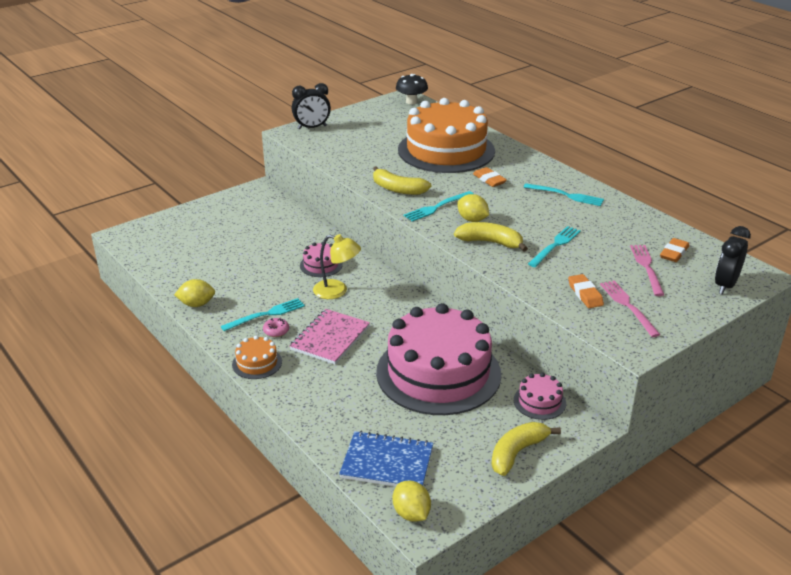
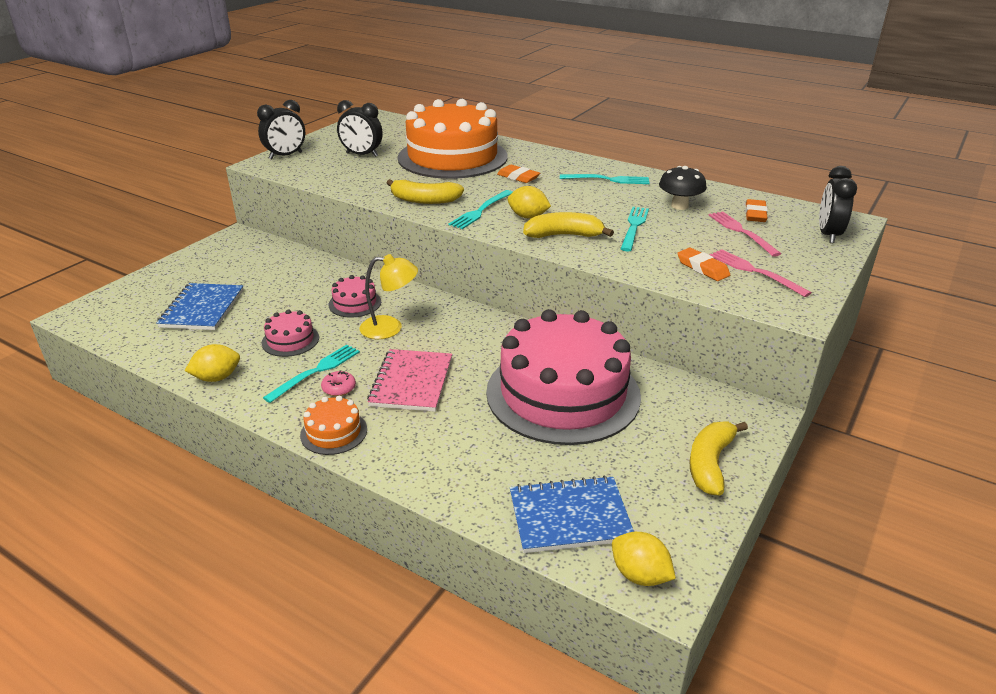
camera: 20 degrees left, 0 degrees up
black mushroom [396,74,428,104] -> black mushroom moved to [659,166,707,210]
pink cake [514,373,566,420] -> pink cake moved to [262,309,319,357]
none -> blue notebook [156,283,243,330]
none -> black clock [337,100,383,157]

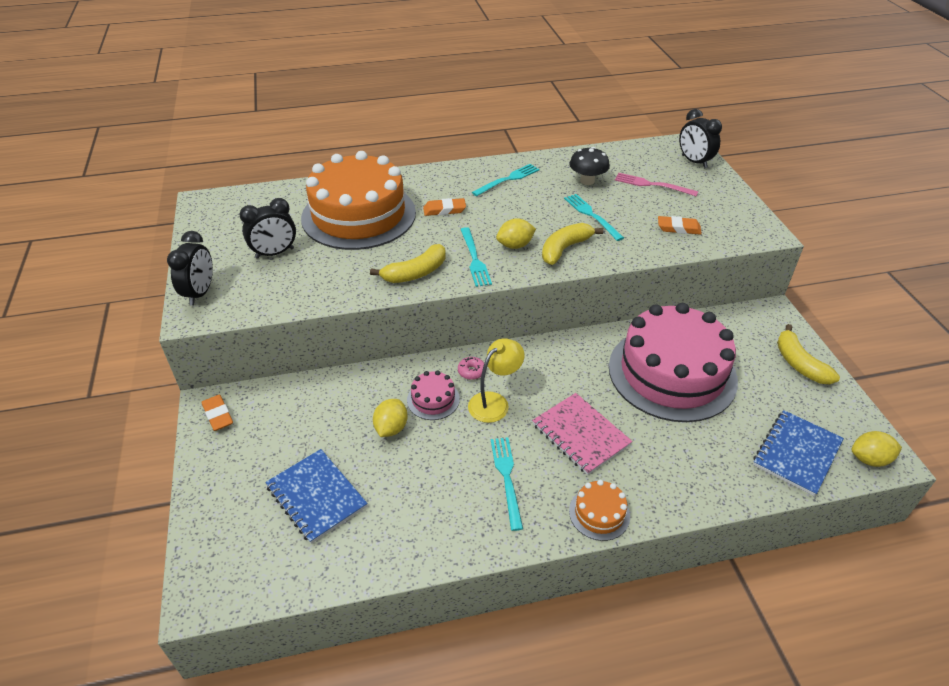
camera: 45 degrees left, 10 degrees up
yellow lemon [185,344,240,382] -> yellow lemon moved to [373,399,408,437]
pink cake [262,309,319,357] -> none
pink donut [321,370,356,396] -> pink donut moved to [458,357,484,380]
pink fork [710,249,812,297] -> none
orange eraser [745,199,768,222] -> orange eraser moved to [201,395,233,431]

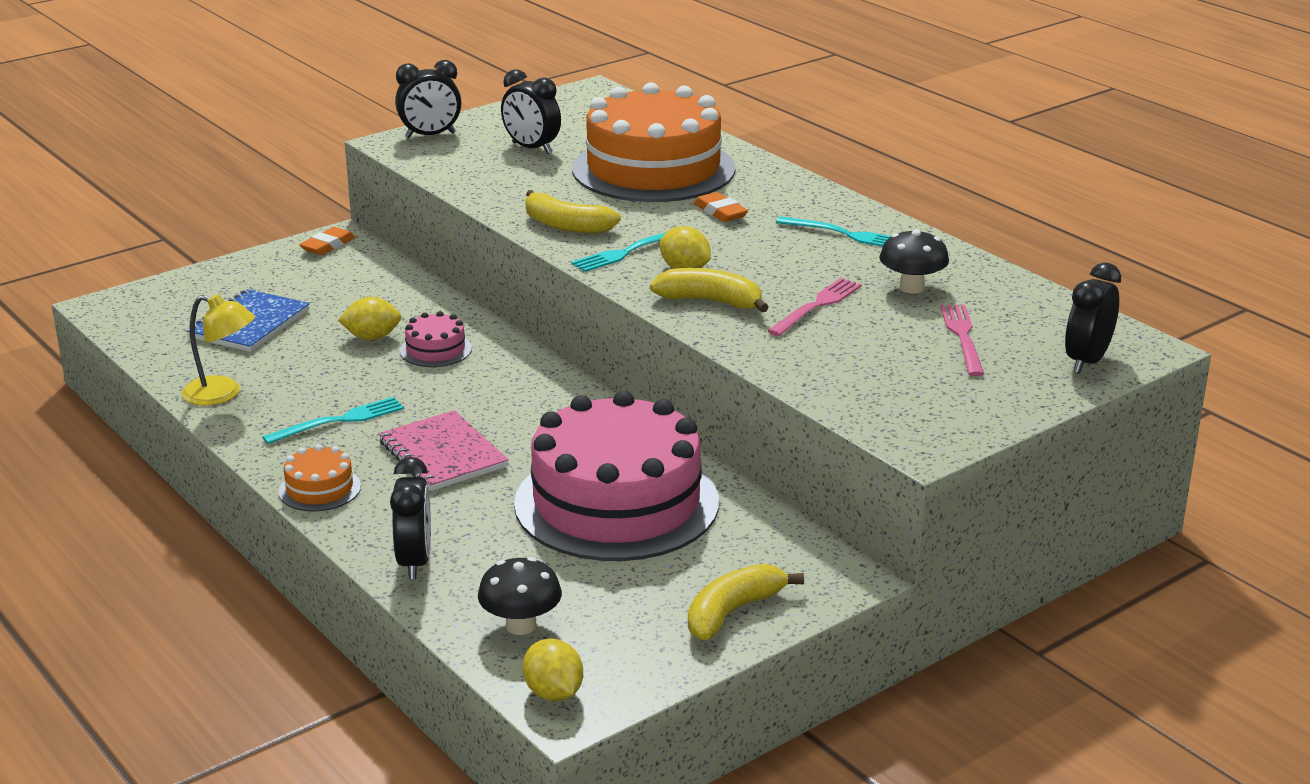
camera: 65 degrees right, 15 degrees down
pink donut [458,357,484,380] -> none
yellow lamp [468,338,525,423] -> yellow lamp moved to [182,294,255,406]
pink notebook [532,393,632,475] -> pink notebook turned 60 degrees counterclockwise [379,410,509,491]
turquoise fork [564,194,624,241] -> pink fork [768,278,862,336]
orange eraser [658,216,702,235] -> none
blue notebook [753,410,844,496] -> black mushroom [478,557,562,635]
none -> black clock [390,457,431,579]

